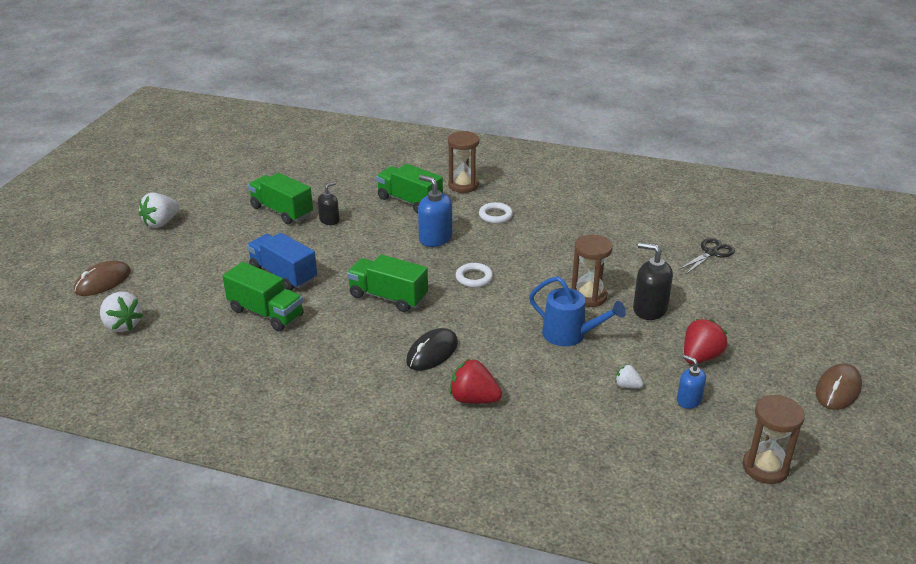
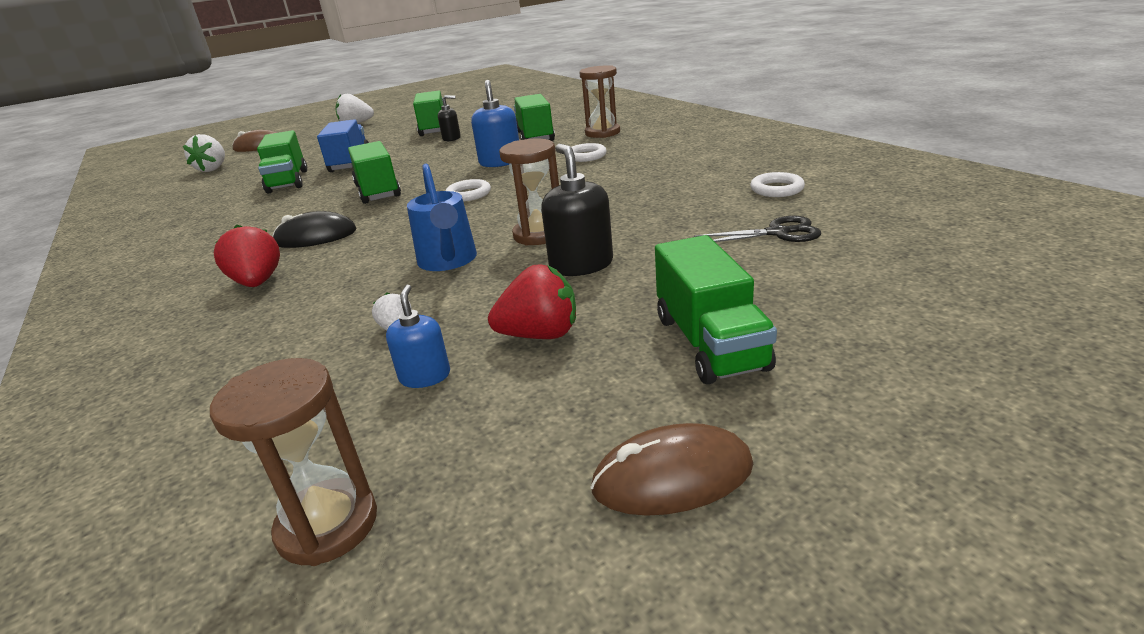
camera: 45 degrees right, 5 degrees down
none -> green truck [655,235,777,384]
none -> white ring [750,172,805,197]

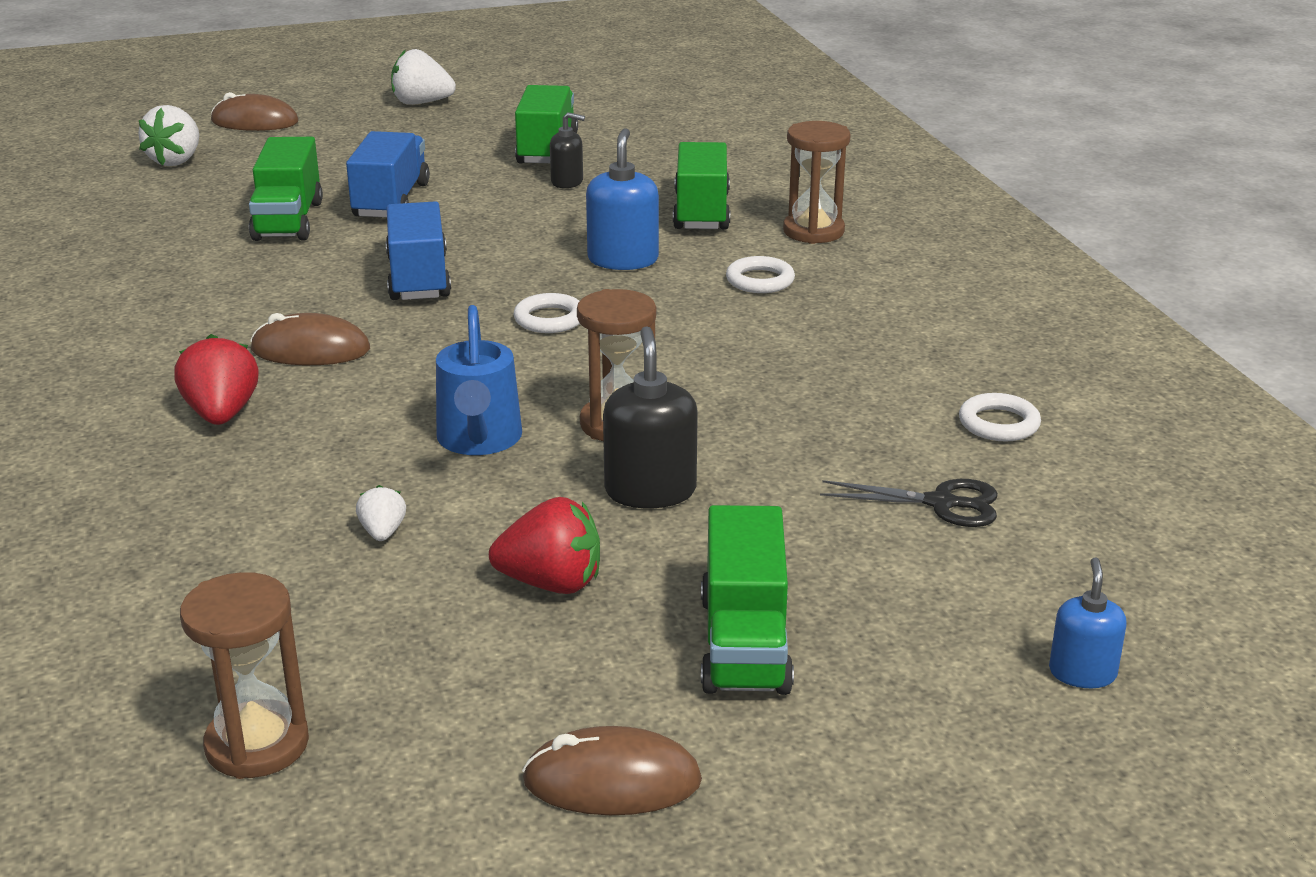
camera: 10 degrees right, 0 degrees up
black mouse [273,211,357,248] -> brown mouse [250,313,370,365]
green truck [348,141,401,204] -> blue truck [386,201,451,300]
blue soap dispenser [386,285,450,388] -> blue soap dispenser moved to [1049,557,1127,688]

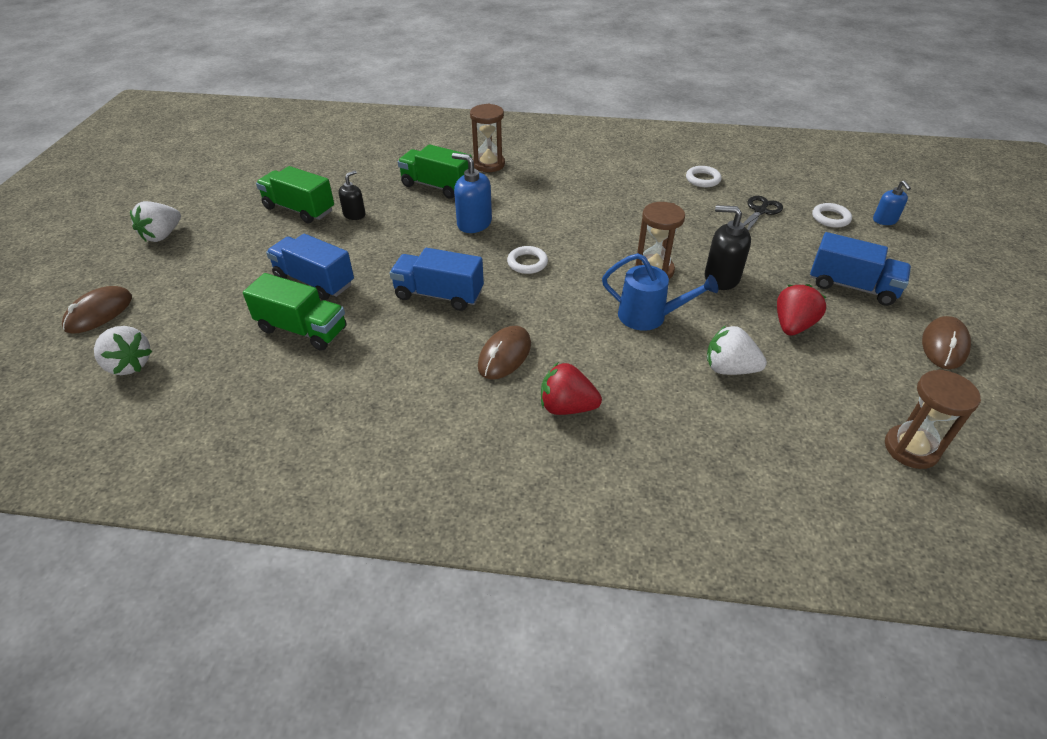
camera: 65 degrees left, 15 degrees up
white strawberry [356,485,406,541] -> white strawberry [707,325,767,375], size x1.84
green truck [701,505,794,695] -> blue truck [810,232,911,306]
white ring [726,256,795,293] -> white ring moved to [812,203,852,228]
blue soap dispenser [1049,557,1127,688] -> blue soap dispenser turned 135 degrees counterclockwise [873,180,911,225]

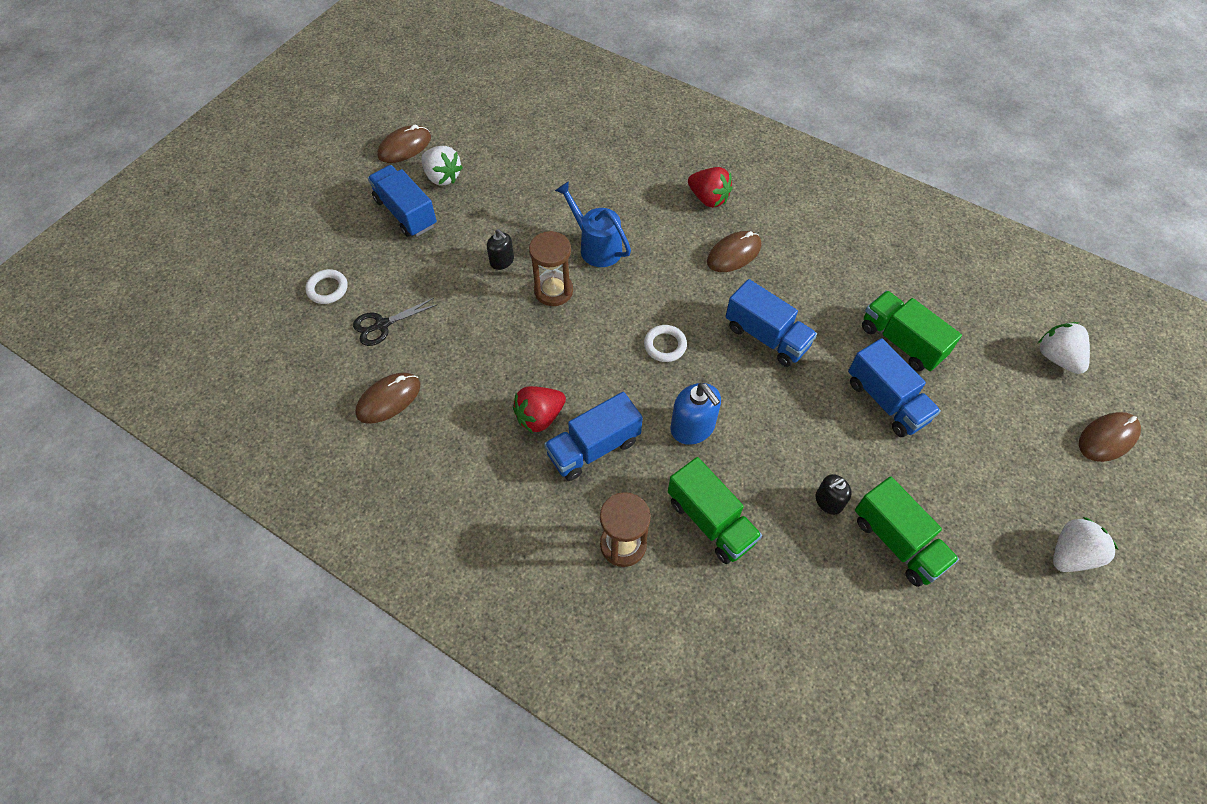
camera: 155 degrees left, 15 degrees up
white ring [686,166,722,187] -> brown mouse [356,373,420,424]
black soap dispenser [705,205,751,290] -> black soap dispenser [487,229,514,270], size x0.62
white strawberry [707,325,767,375] -> white strawberry moved to [421,146,463,186]
red strawberry [777,284,826,336] -> red strawberry moved to [513,386,566,433]
blue soap dispenser [873,180,911,225] -> none
brown hourglass [885,369,981,469] -> none
none -> blue truck [544,392,643,481]

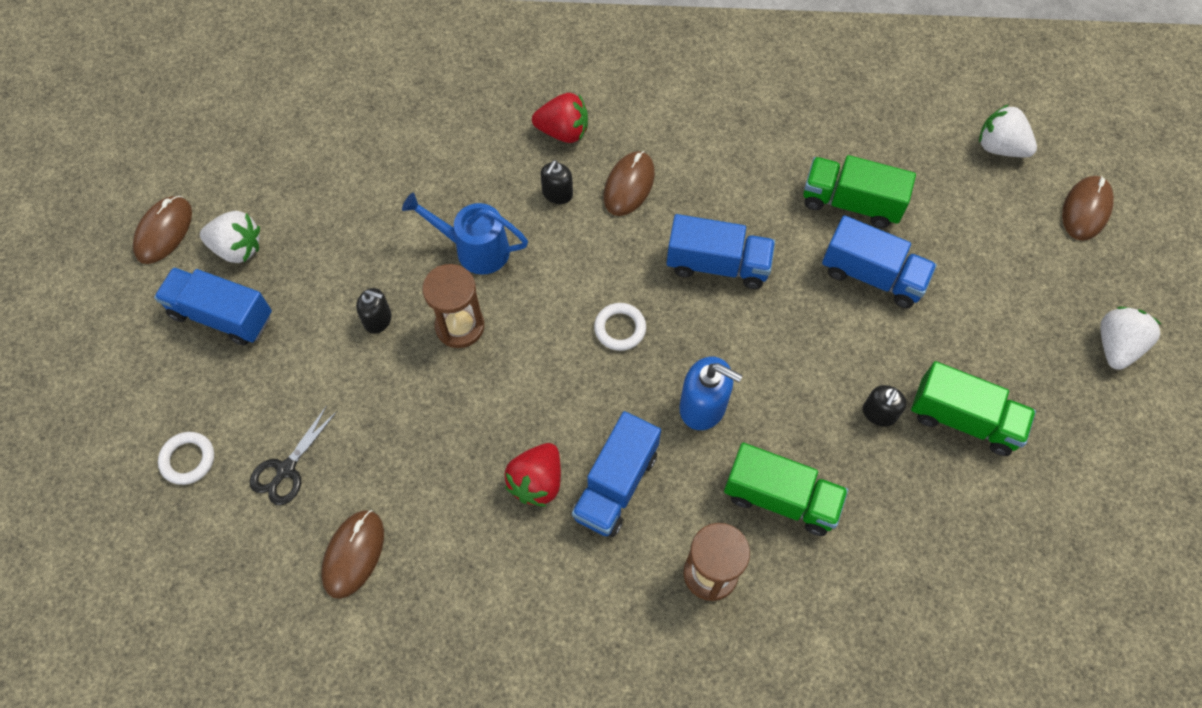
camera: 30 degrees left, 5 degrees up
none -> black soap dispenser [540,160,573,204]

